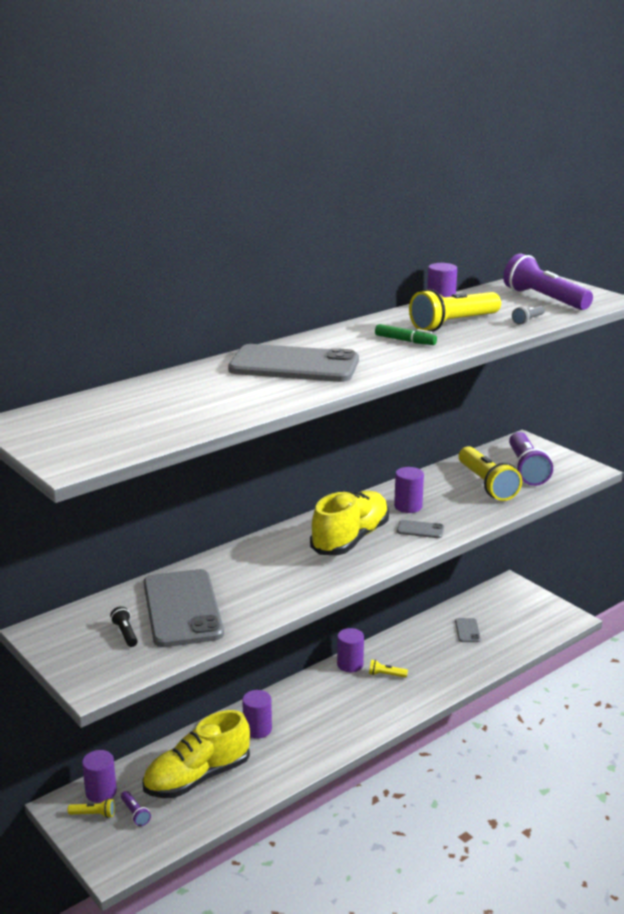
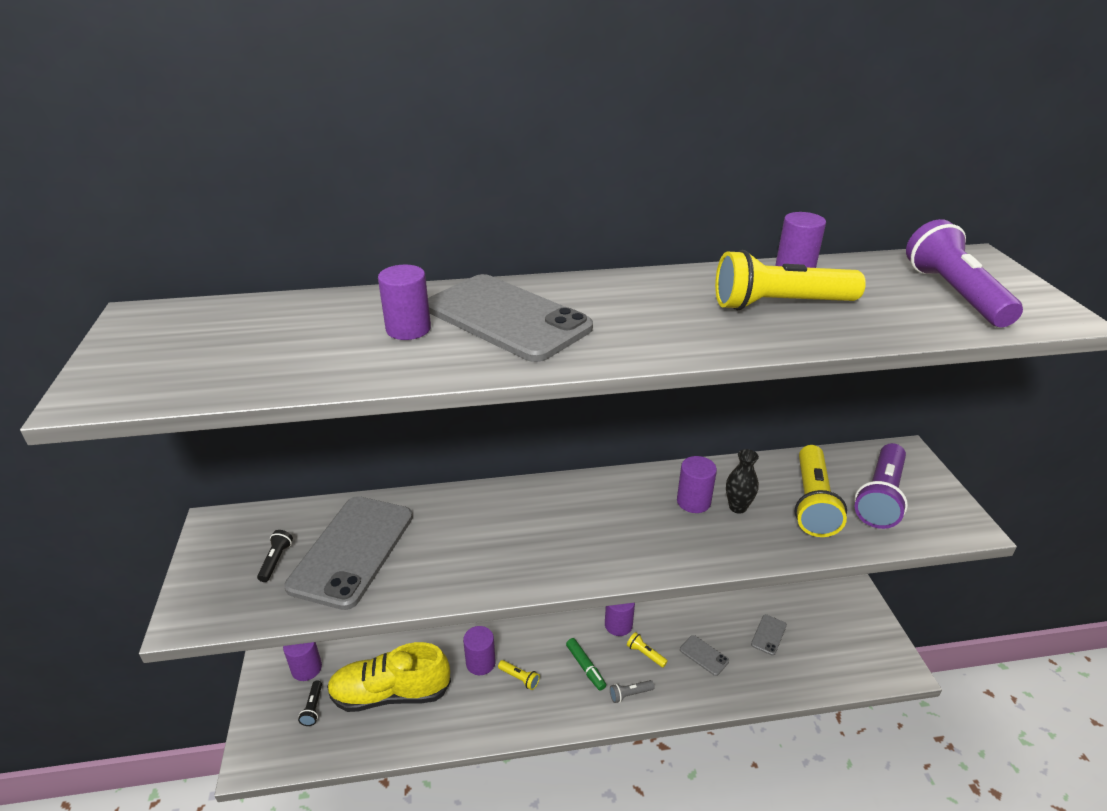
camera: 30 degrees right, 10 degrees up
yellow flashlight [68,798,115,818] -> yellow flashlight moved to [498,660,540,690]
purple flashlight [121,791,151,826] -> black flashlight [298,680,322,726]
yellow shoe [310,491,389,555] -> none
green marker [375,324,437,345] -> green marker moved to [566,638,606,691]
grey phone [397,520,444,538] -> grey phone moved to [680,635,729,676]
grey flashlight [512,306,545,324] -> grey flashlight moved to [610,680,655,703]
none -> purple cylinder [378,265,431,340]
none -> black vase [726,449,759,514]

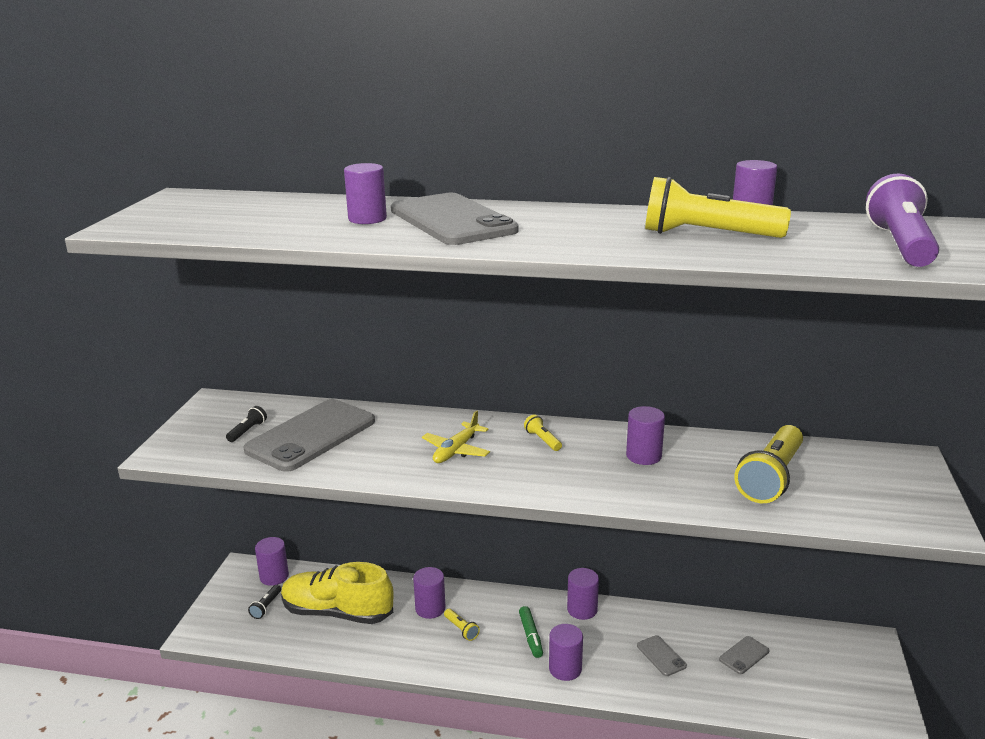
camera: 20 degrees right, 10 degrees down
grey flashlight [610,680,655,703] -> purple cylinder [549,624,583,681]
yellow flashlight [627,632,668,668] -> yellow flashlight moved to [524,414,562,451]
black vase [726,449,759,514] -> none
purple flashlight [855,443,908,529] -> none
none -> yellow plane [422,410,490,463]

